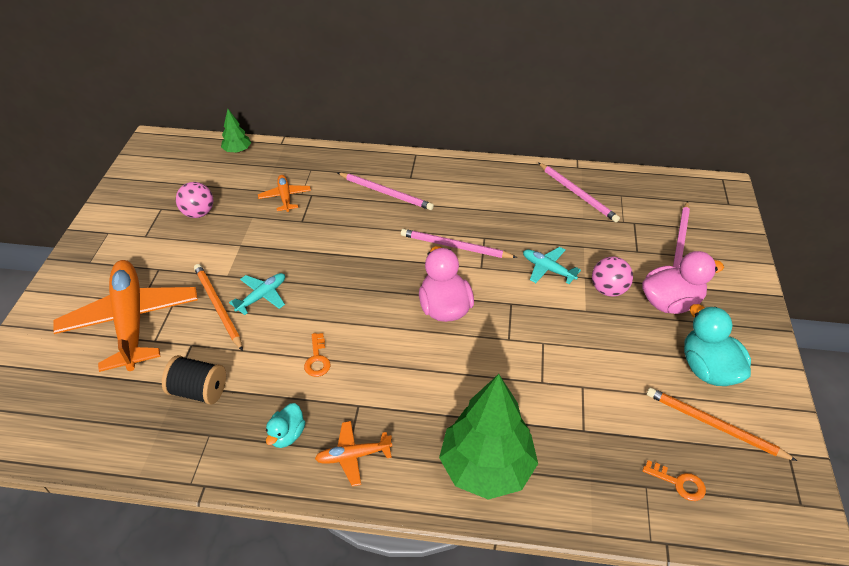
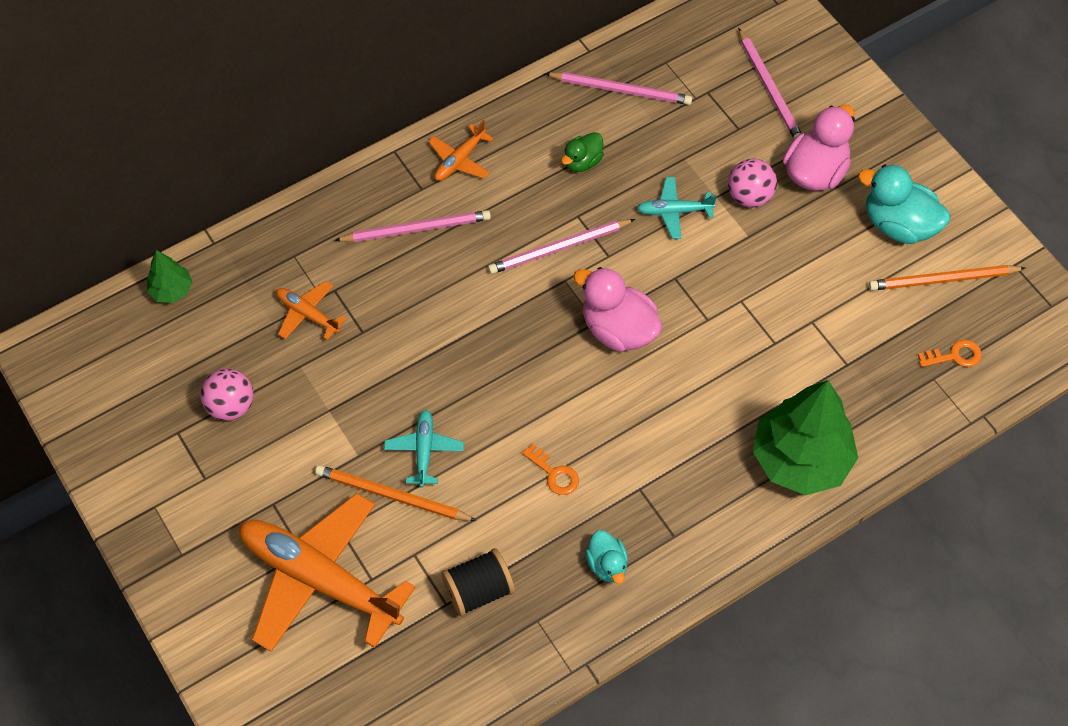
camera: 40 degrees left, 15 degrees up
orange plane [315,421,392,486] -> orange plane moved to [428,120,494,181]
none -> green duck [561,132,604,172]

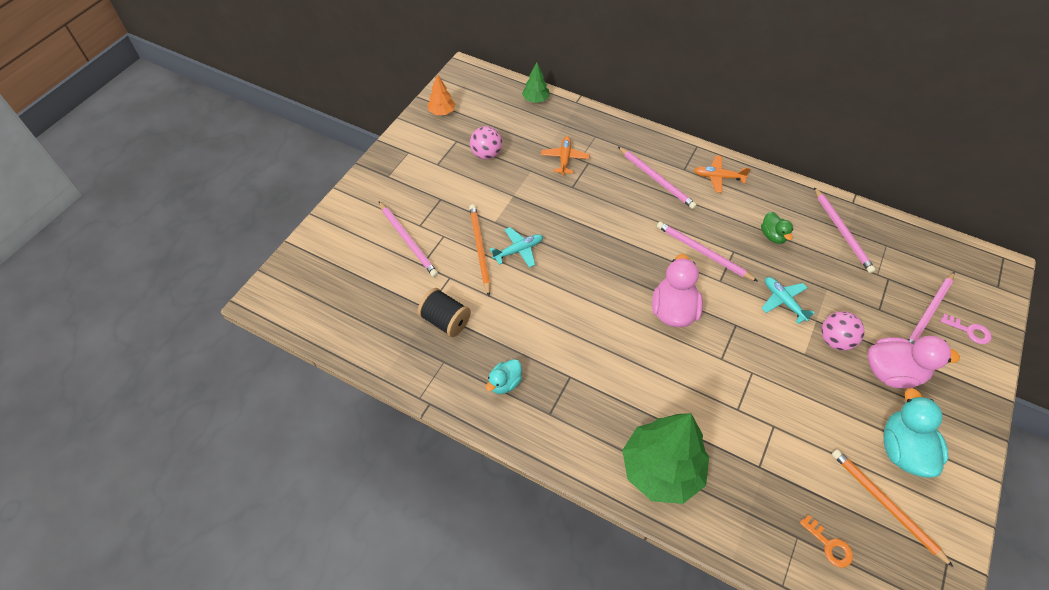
camera: 60 degrees right, 5 degrees down
orange plane [239,493,416,652] -> pink pencil [379,202,438,277]
orange key [522,444,579,495] -> none
green duck [561,132,604,172] -> green duck turned 120 degrees counterclockwise [761,212,793,244]
none -> orange tree [427,74,455,115]
none -> pink key [941,314,991,344]

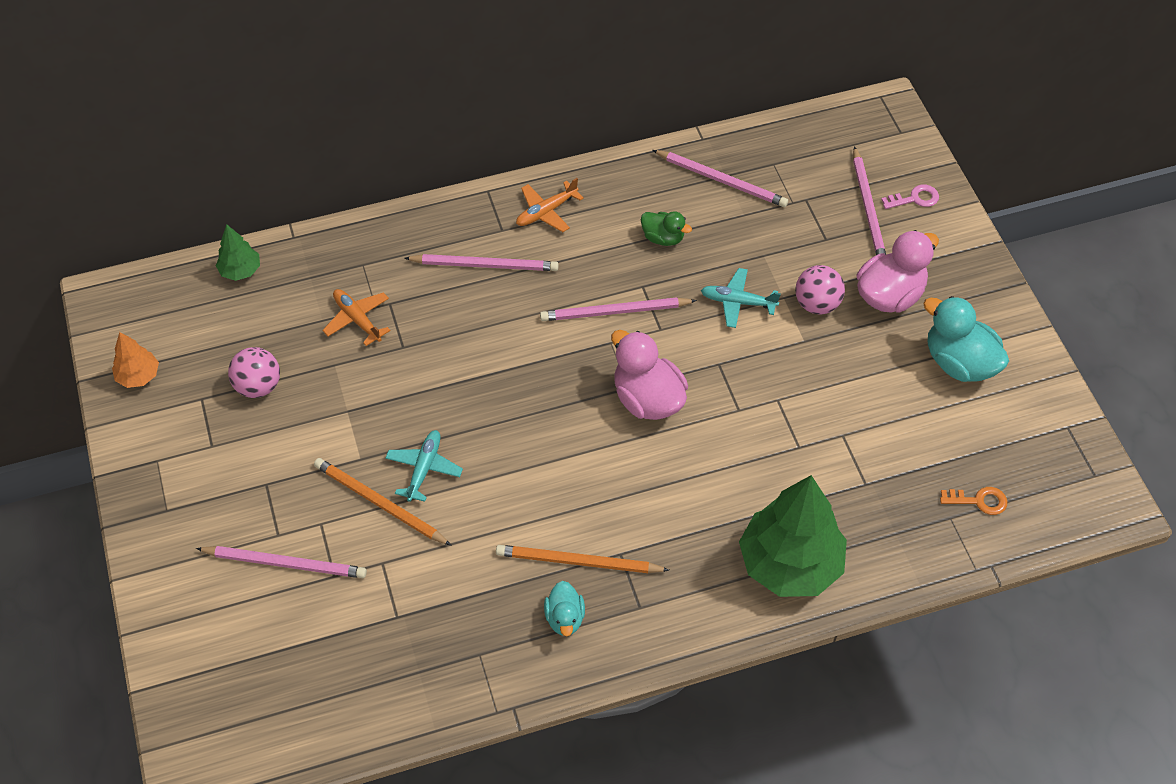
camera: 45 degrees left, 0 degrees up
black spool [417,288,471,337] -> none
orange pencil [832,449,953,567] -> orange pencil moved to [496,545,669,573]

